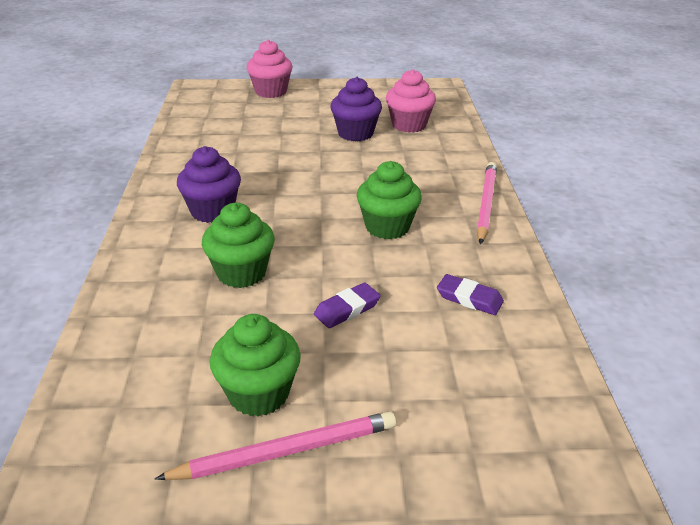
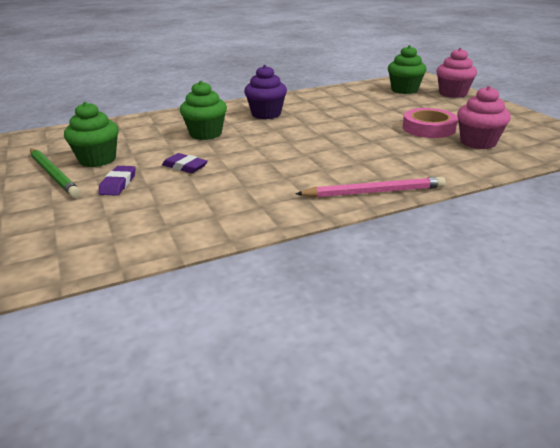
camera: 70 degrees right, 5 degrees down
pink pencil [154,412,396,480] -> green pencil [30,149,80,197]
purple cupcake [330,77,382,141] -> pink tape [403,108,458,138]
green cupcake [357,161,422,240] -> green cupcake moved to [388,45,427,94]
purple eraser [437,274,504,315] -> purple eraser moved to [98,166,136,196]

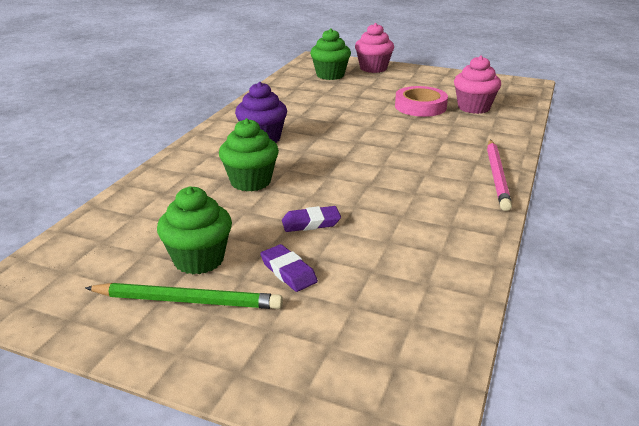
camera: 45 degrees left, 0 degrees up
pink pencil [295,177,446,198] -> pink pencil turned 150 degrees clockwise [487,140,512,211]

